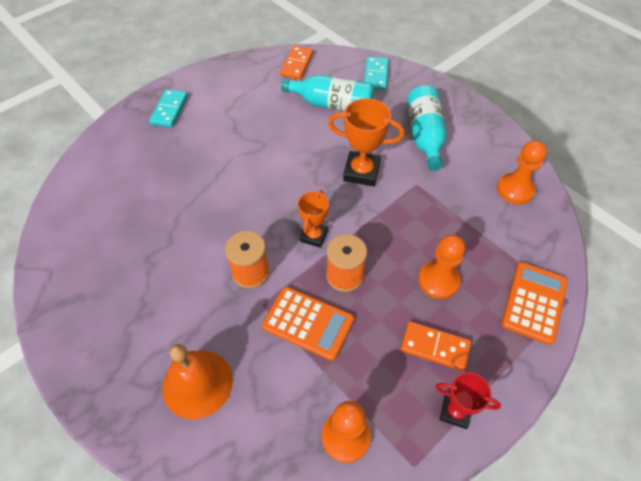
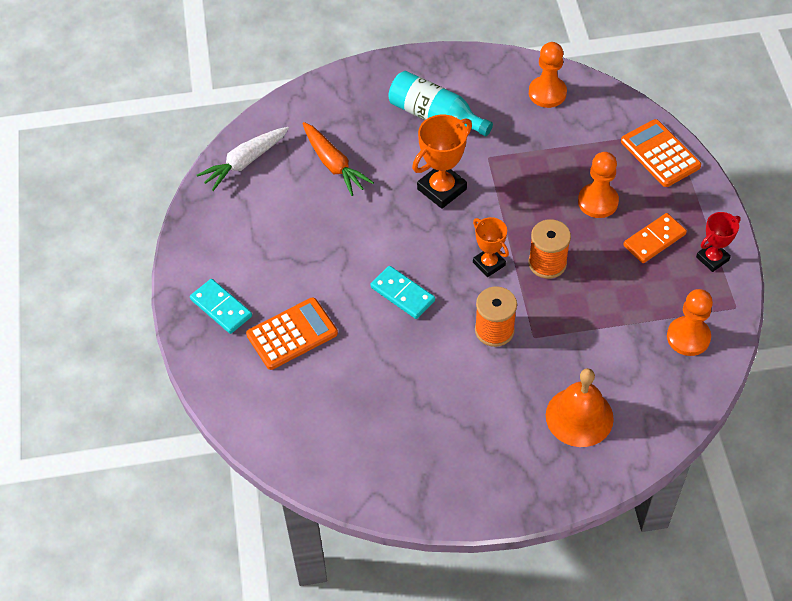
camera: 55 degrees left, 0 degrees up
orange calculator [262,287,354,361] -> orange calculator moved to [246,297,338,370]
orange domino [280,46,313,80] -> white carrot [197,127,289,191]
turquoise bottle [281,75,374,112] -> orange carrot [302,122,374,196]
turquoise domino [364,57,389,91] -> turquoise domino moved to [370,266,435,319]

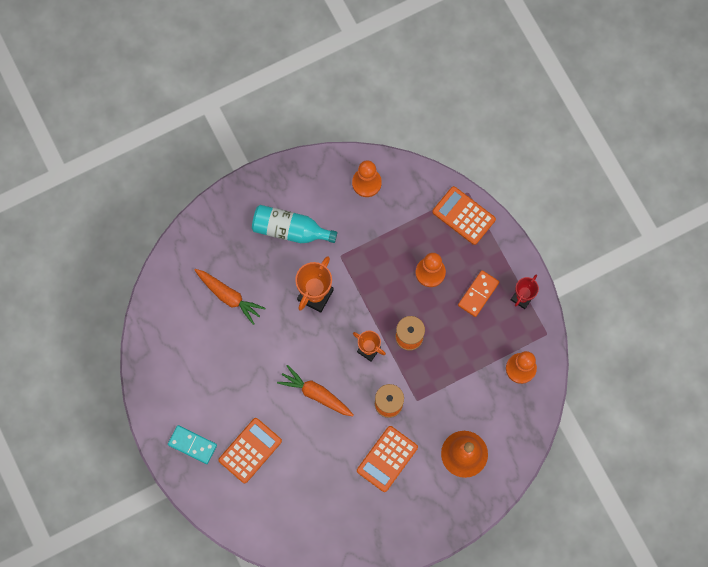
camera: 20 degrees left, 20 degrees up
white carrot [197,127,289,191] -> none
turquoise domino [370,266,435,319] -> orange carrot [277,365,354,416]
none -> orange calculator [357,426,418,492]

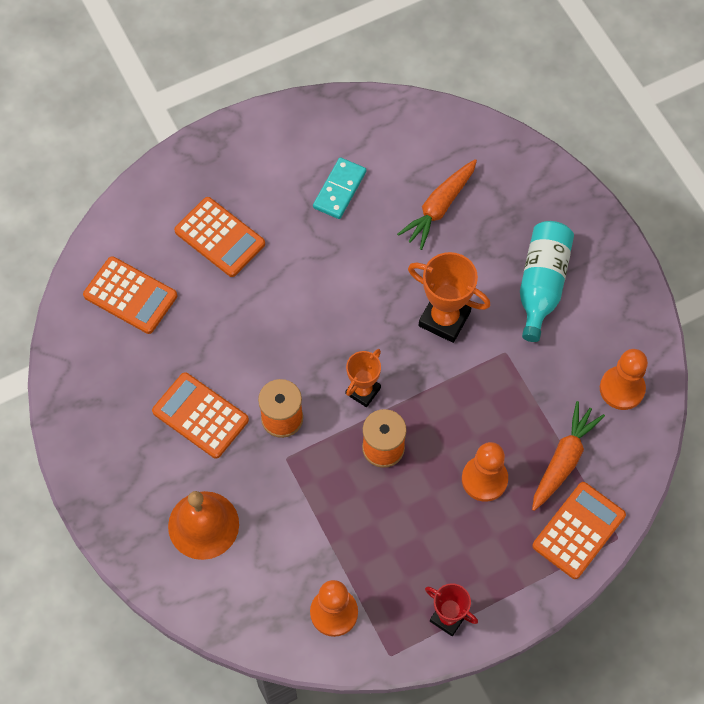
camera: 90 degrees right, 10 degrees down
turquoise domino [168,425,217,464] -> turquoise domino moved to [313,157,366,219]
orange carrot [277,365,354,416] -> orange carrot moved to [532,401,605,511]
orange domino [458,270,499,317] -> none
none -> orange calculator [83,256,177,334]

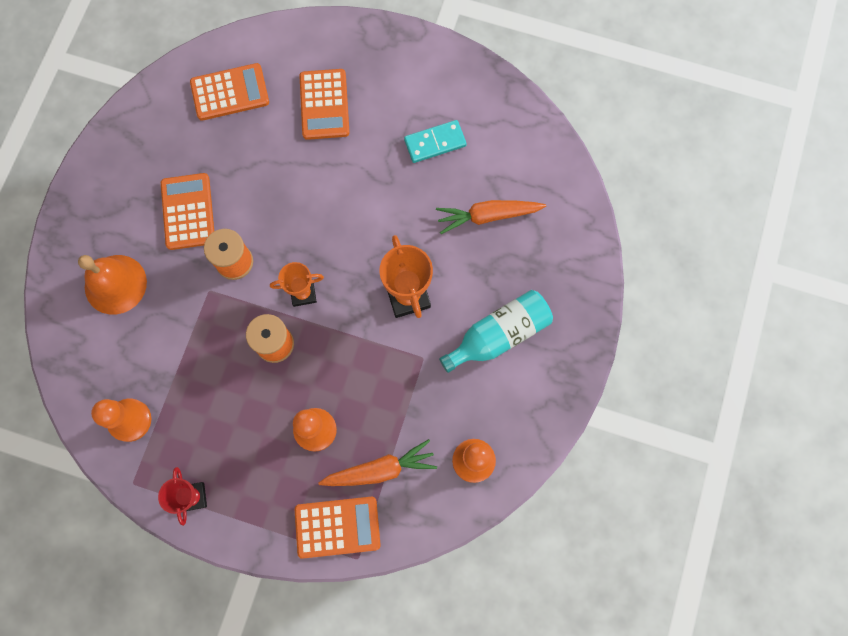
camera: 45 degrees right, 10 degrees up
orange calculator [83,256,177,334] -> orange calculator turned 90 degrees counterclockwise [190,63,269,121]

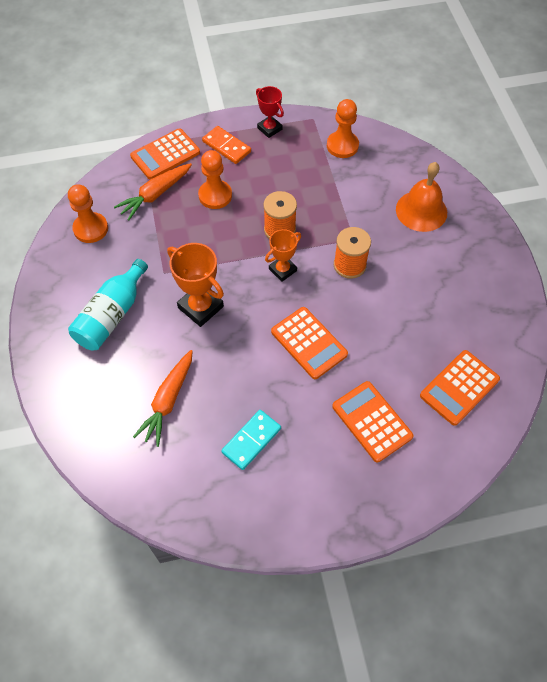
camera: 150 degrees right, 15 degrees down
orange calculator [161,173,214,250] -> orange calculator moved to [271,307,348,379]
orange carrot [436,200,546,234] -> orange carrot turned 150 degrees clockwise [133,350,193,447]
none -> orange domino [202,126,251,164]

